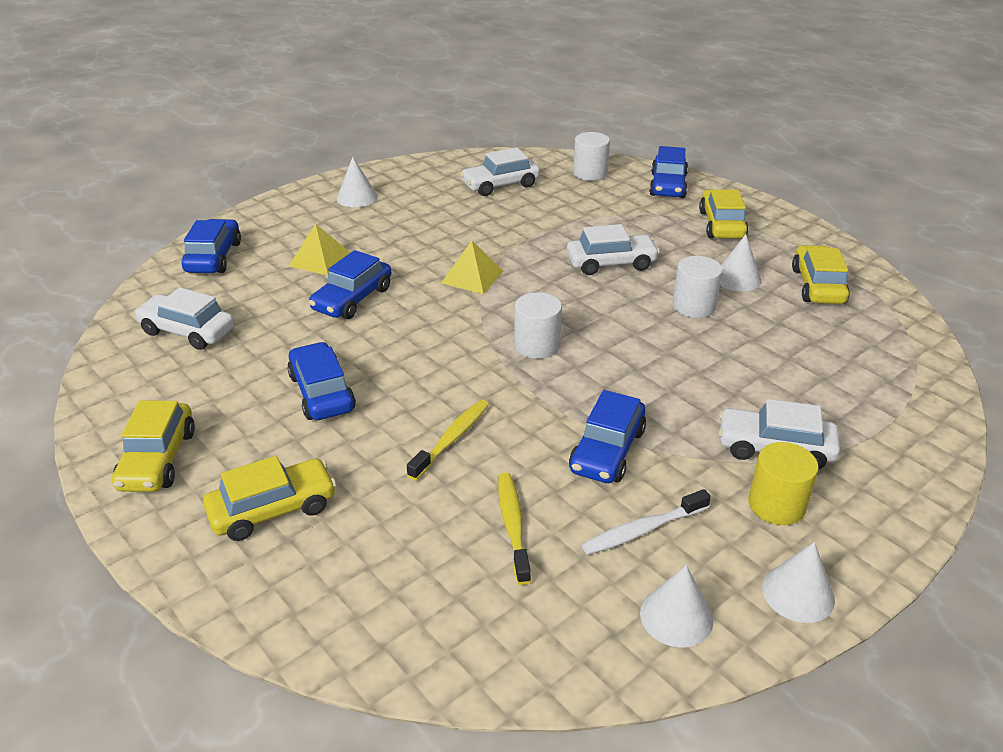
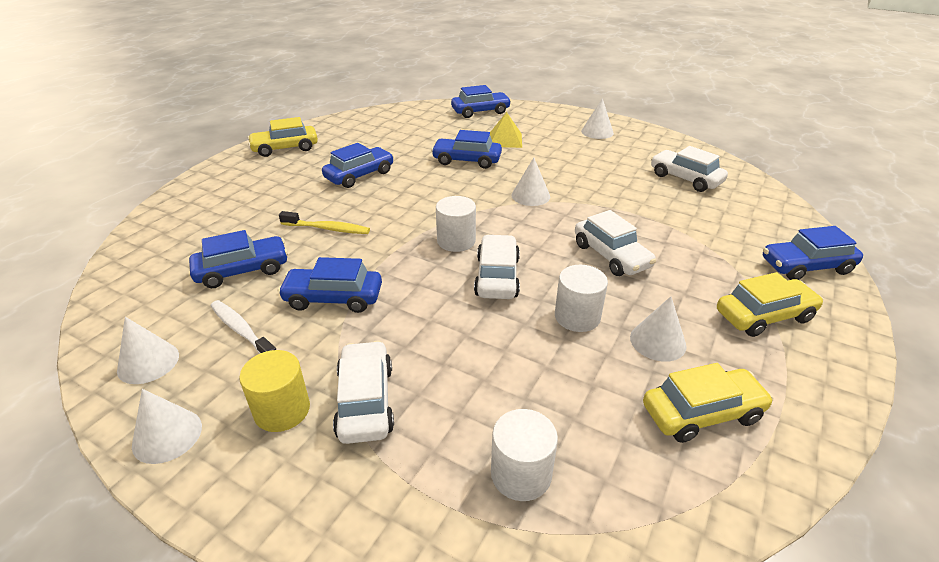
camera: 70 degrees right, 0 degrees up
white car [134,287,235,350] -> white car moved to [474,234,520,299]
yellow car [203,456,336,541] -> none
yellow pyramid [441,241,503,294] -> white cone [512,158,550,206]
yellow toothbrush [498,473,531,585] -> blue car [189,230,288,288]
white cylinder [573,132,610,181] -> white cylinder moved to [491,409,558,501]

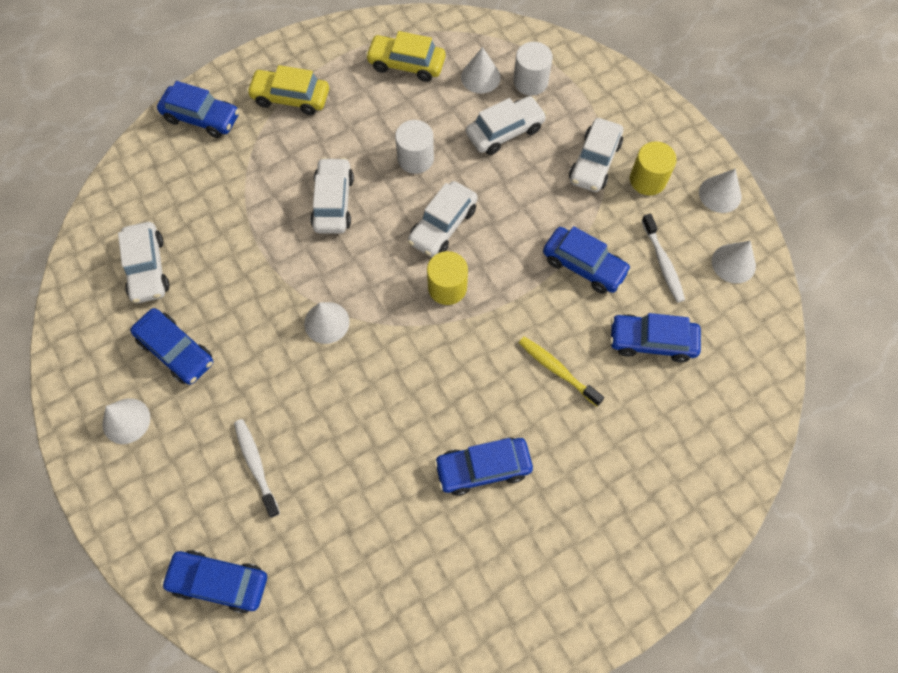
camera: 150 degrees left, 30 degrees up
yellow car [248,117,318,157] -> none
blue car [431,130,502,169] -> blue car moved to [130,308,213,385]
white cylinder [436,196,476,252] -> yellow cylinder [427,251,468,305]
yellow pyramid [490,112,522,148] -> white toothbrush [234,419,280,518]
white cone [630,296,687,362] -> white cone moved to [461,47,501,93]
none -> white car [466,96,547,155]

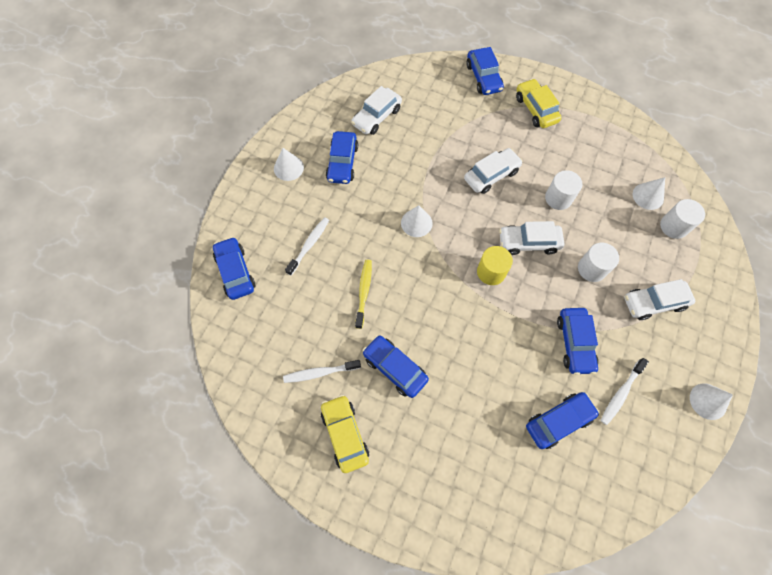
camera: 55 degrees right, 0 degrees up
yellow car [365,31,445,82] -> yellow car moved to [321,395,369,473]
white car [466,96,547,155] -> none
yellow toothbrush [519,337,604,406] -> yellow toothbrush moved to [355,260,372,329]
blue car [610,313,701,363] -> blue car turned 90 degrees clockwise [526,392,600,449]
yellow cylinder [630,141,677,195] -> none
white cone [712,241,756,283] -> none
none -> white toothbrush [283,360,361,383]
none -> white cylinder [578,243,619,282]

